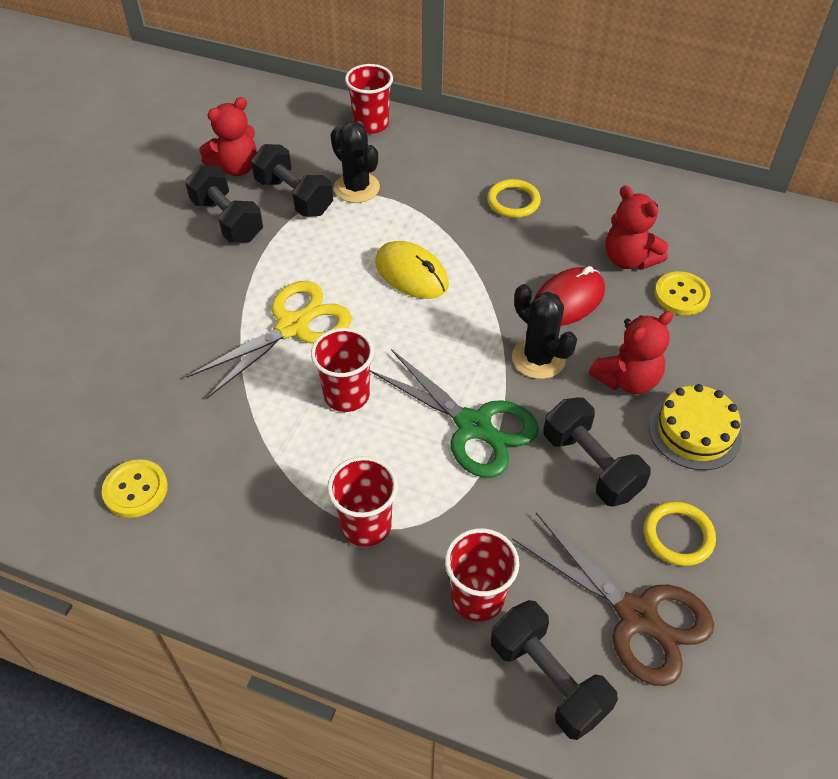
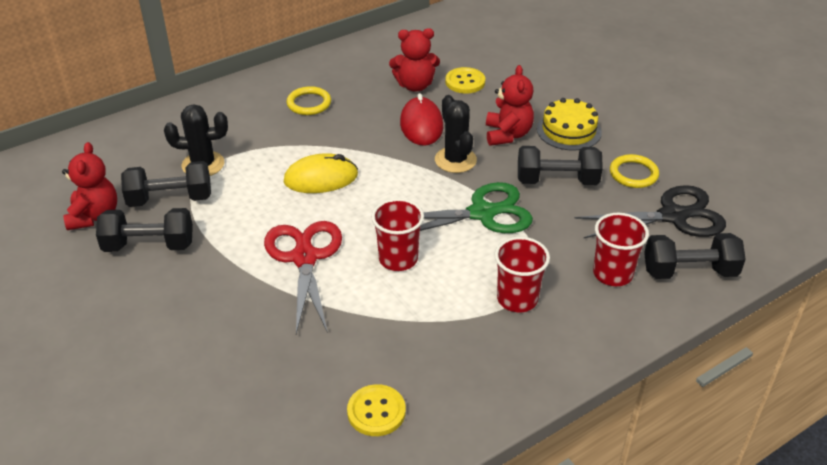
camera: 55 degrees left, 10 degrees down
yellow scissors [186,281,352,398] -> red scissors [264,221,342,334]
red cup [345,64,393,134] -> none
black cactus [512,284,577,379] -> black cactus turned 75 degrees clockwise [435,95,477,173]
brown scissors [512,512,714,686] -> black scissors [574,185,726,238]

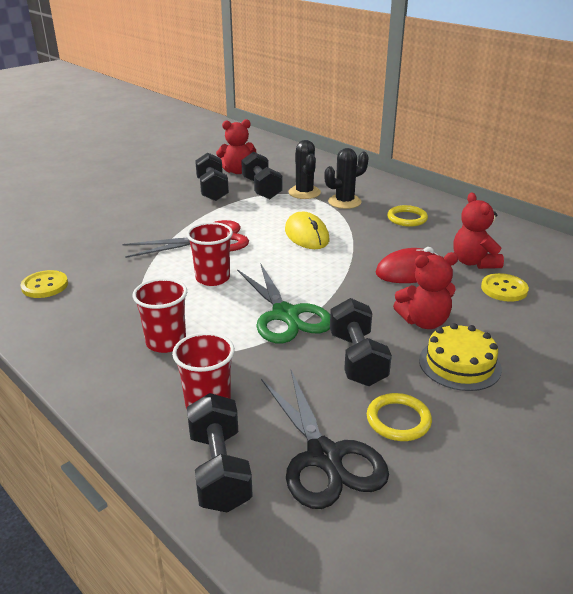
camera: 80 degrees right, 10 degrees down
black cactus [435,95,477,173] -> black cactus moved to [324,148,369,209]

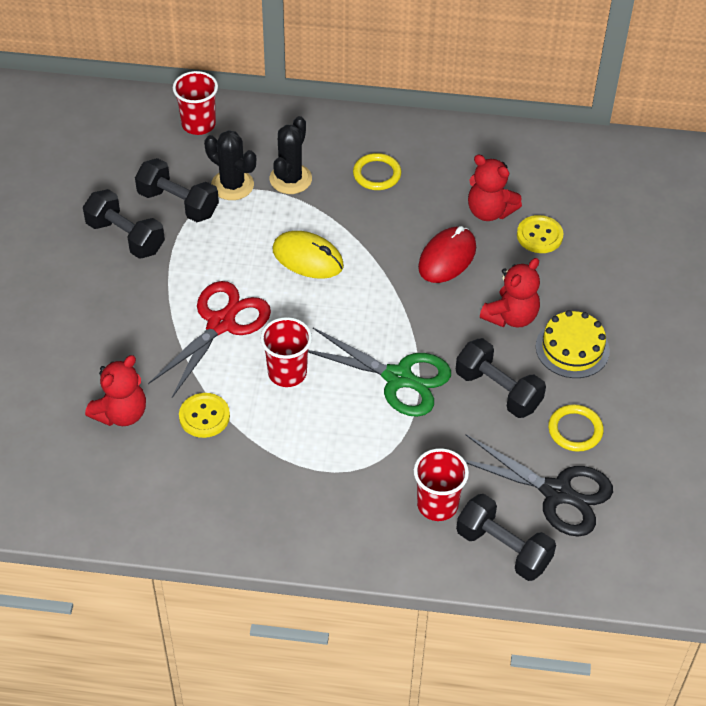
camera: 40 degrees left, 20 degrees up
yellow button [20,270,68,298] -> yellow button moved to [179,393,230,438]
red cup [133,278,187,353] -> red cup moved to [173,71,218,135]
red teddy bear [216,119,256,174] -> red teddy bear moved to [85,355,146,426]

